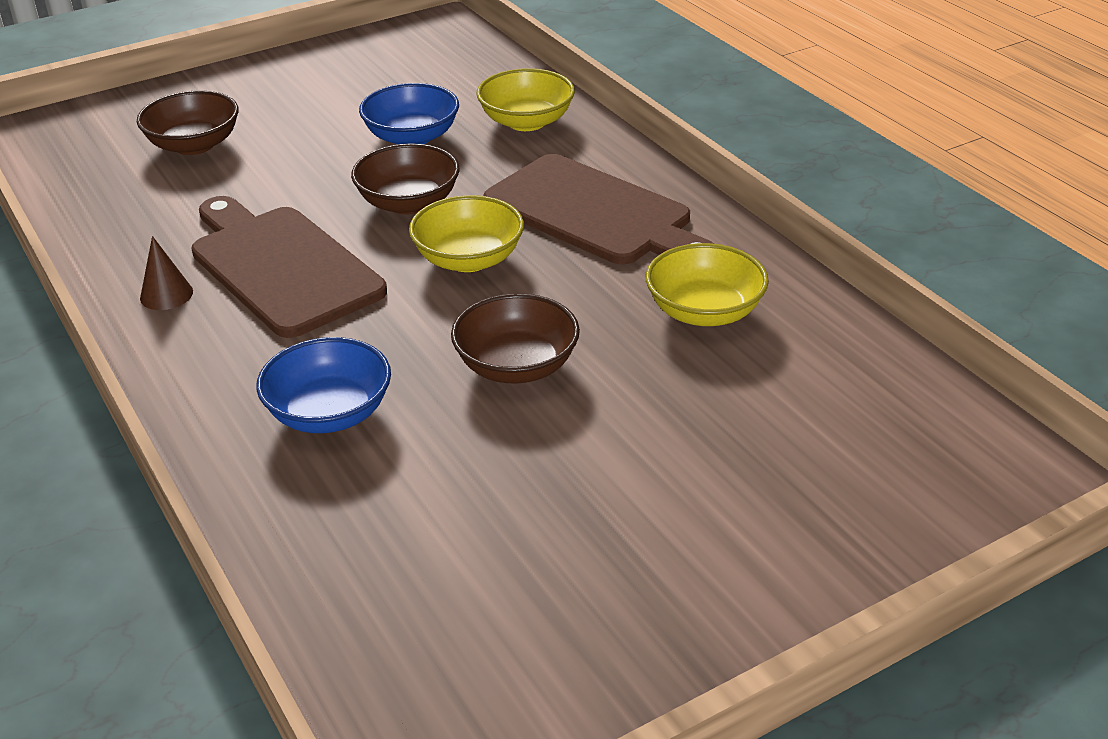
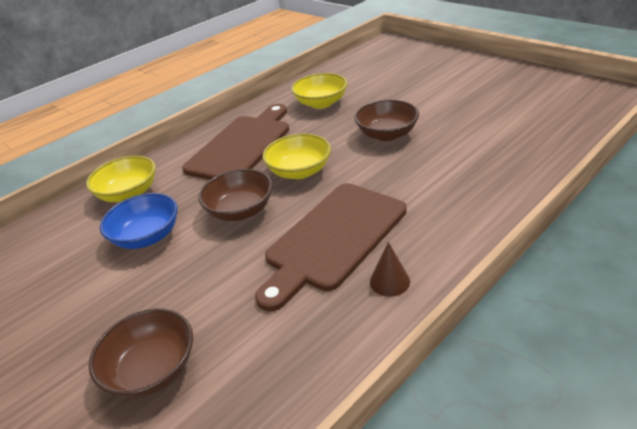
camera: 100 degrees left, 0 degrees up
blue bowl [256,337,391,433] -> none

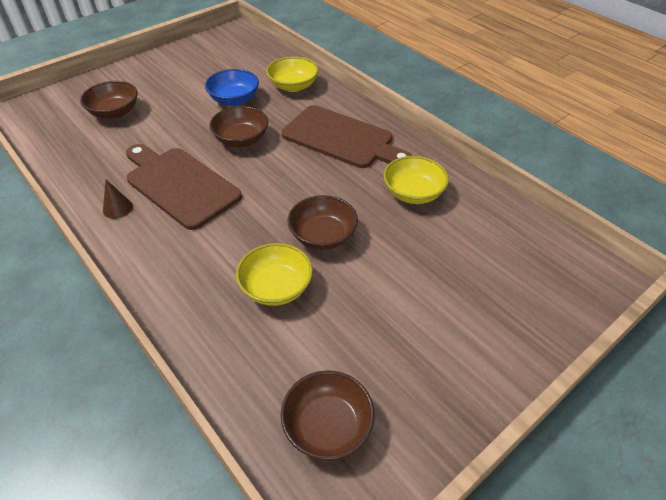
camera: 90 degrees right, 10 degrees up
yellow bowl [263,134,331,179] -> yellow bowl moved to [236,243,313,306]
none -> brown bowl [281,370,375,460]

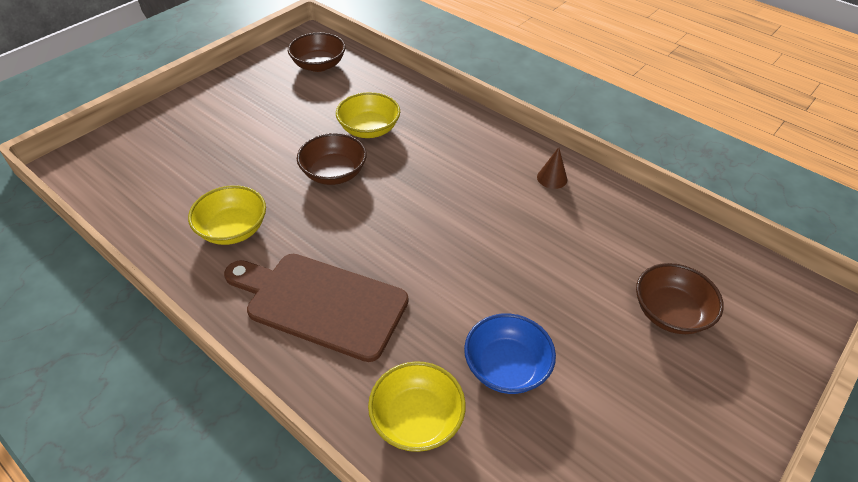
camera: 170 degrees right, 0 degrees up
brown cutting board [126,144,242,230] -> none
brown bowl [209,106,268,147] -> none

